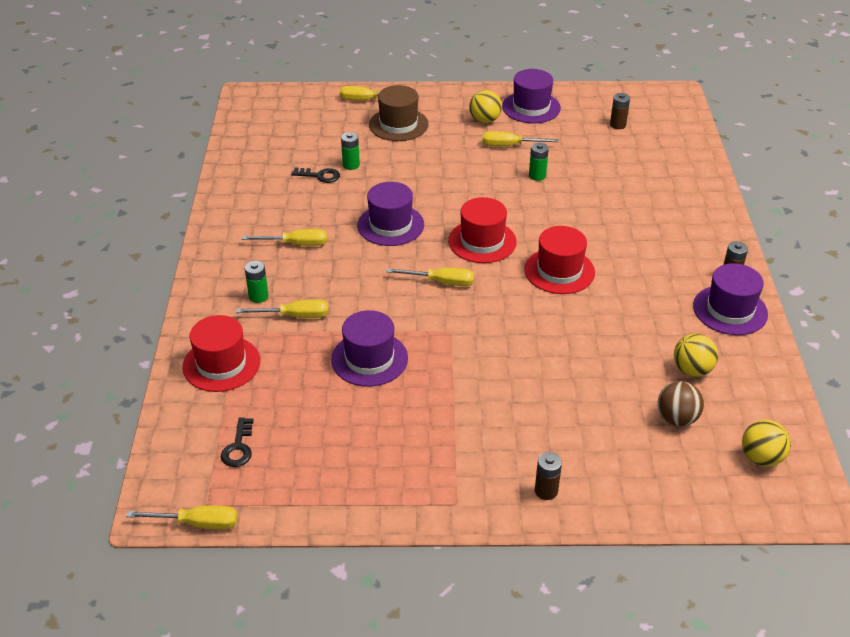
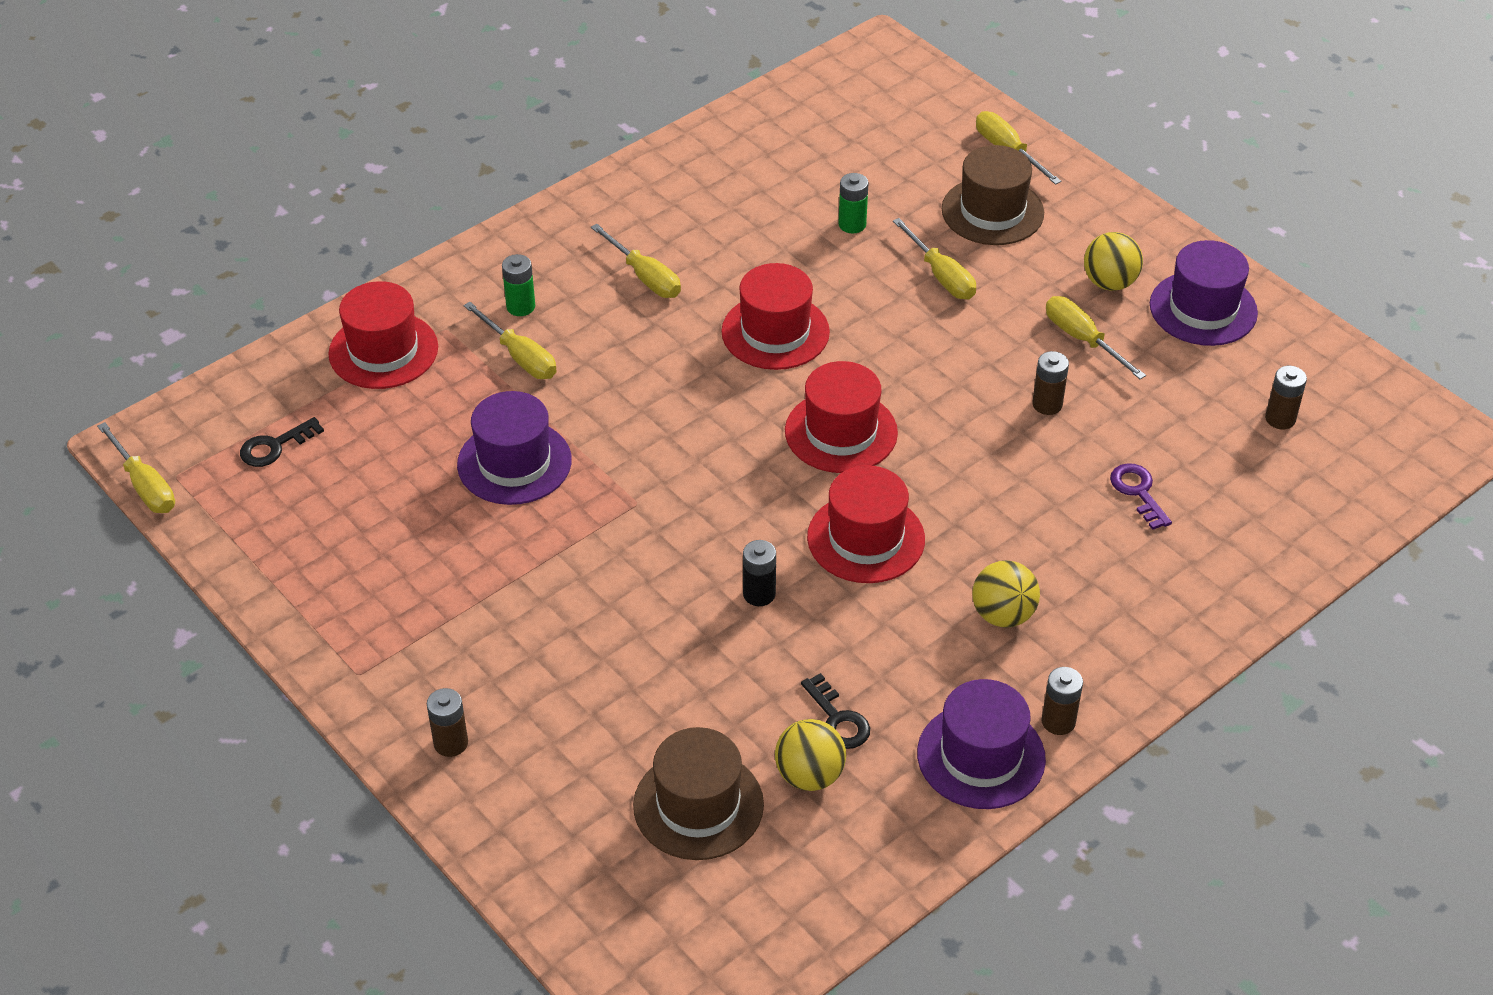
camera: 50 degrees right, 5 degrees up
black key [291,167,340,183] -> black key moved to [801,673,870,749]
purple hat [357,182,424,246] -> red hat [721,263,830,370]
yellow screwdriver [386,268,474,286] -> yellow screwdriver moved to [893,218,976,299]
green battery [529,143,549,181] -> brown battery [1032,351,1069,415]
brown ball [658,381,704,426] -> brown hat [633,727,764,860]
yellow ball [742,420,791,467] -> yellow ball moved to [972,560,1040,628]
none -> black battery [743,540,776,606]
none -> purple key [1110,463,1172,530]

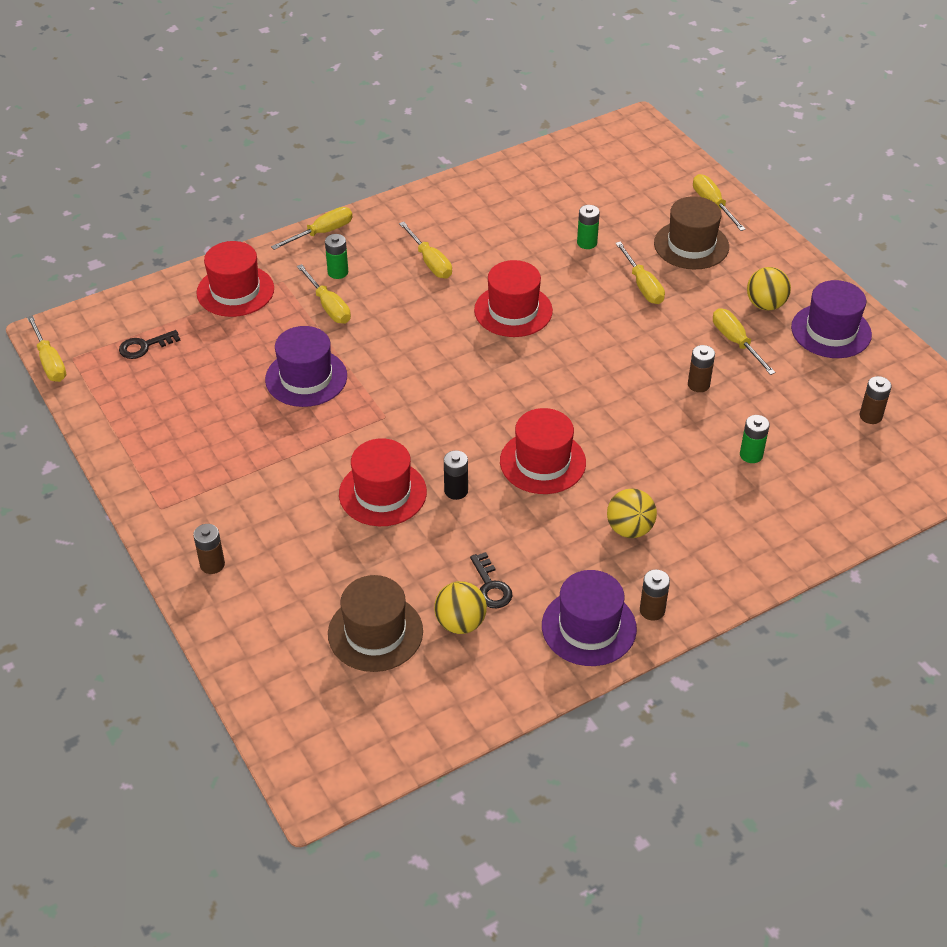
camera: 10 degrees right, 0 degrees up
red hat [785,361,898,473] -> red hat moved to [339,438,427,526]
purple key [1110,463,1172,530] -> green battery [740,415,770,463]
none -> yellow screwdriver [271,207,353,250]

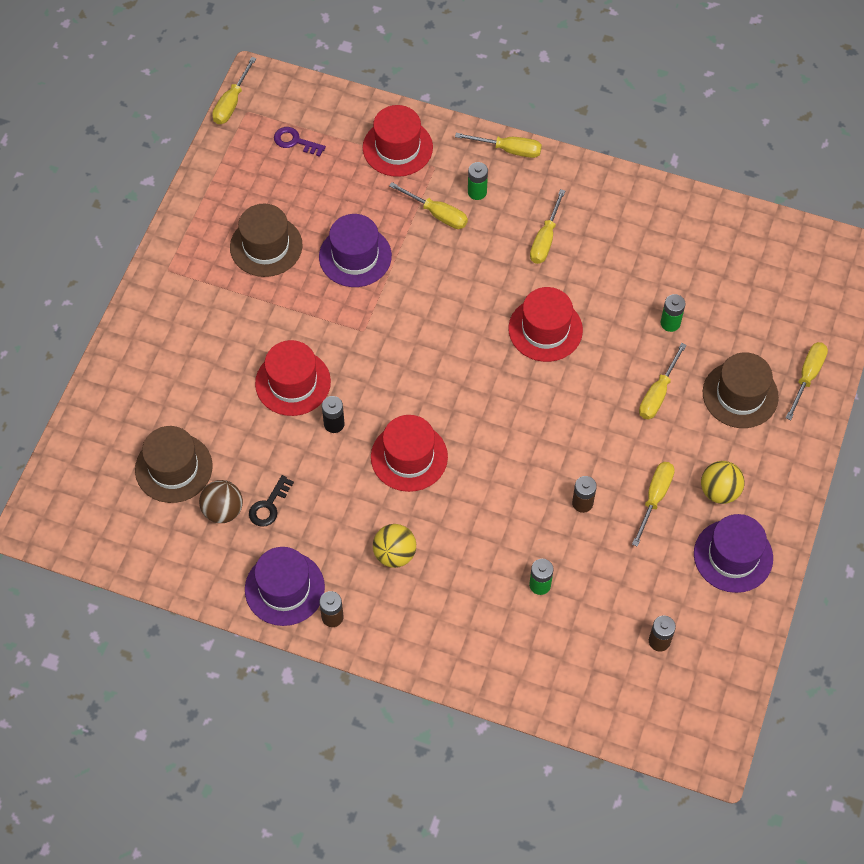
camera: 50 degrees right, 15 degrees up
black key [119,330,181,359] -> purple key [274,127,326,157]
brown battery [193,524,225,574] -> none
yellow screwdriver [297,264,351,323] -> yellow screwdriver turned 75 degrees counterclockwise [389,182,468,229]
yellow ball [434,581,487,634] -> brown ball [199,480,243,523]
none -> brown hat [230,204,303,277]

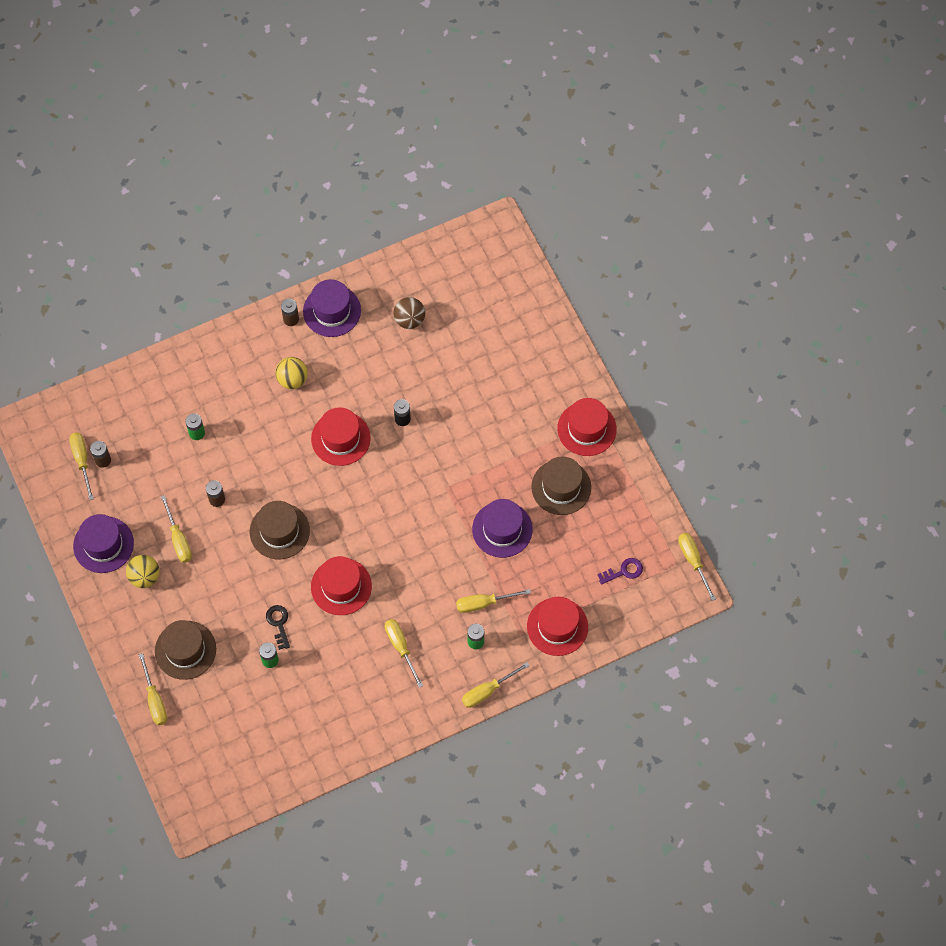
camera: 135 degrees right, 5 degrees up
brown hat [135,426,213,503] -> brown hat moved to [250,501,310,559]
black key [249,475,294,527] -> black key moved to [266,605,290,650]
red hat [255,340,331,416] -> red hat moved to [557,398,617,456]
yellow screwdriver [639,343,687,419] -> yellow screwdriver moved to [69,432,94,500]

